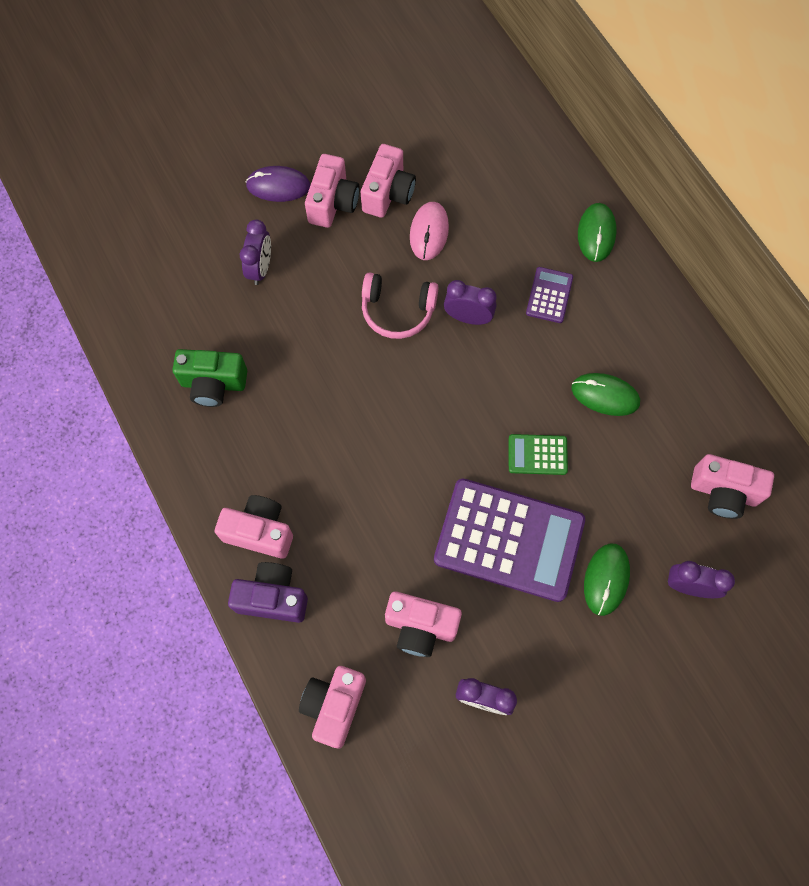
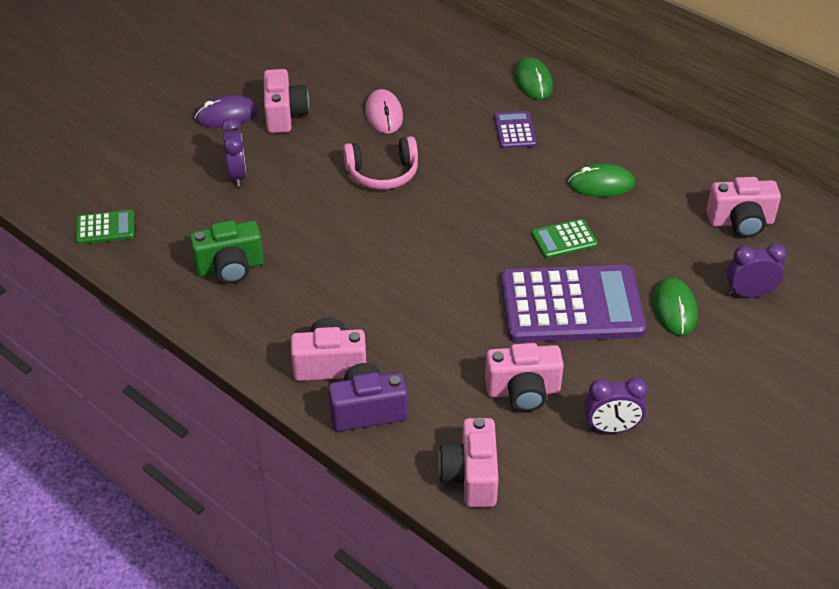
camera: 20 degrees left, 25 degrees down
pink camera [361,144,416,218] -> none
purple clock [444,280,497,325] -> none
none -> green calculator [76,210,135,244]

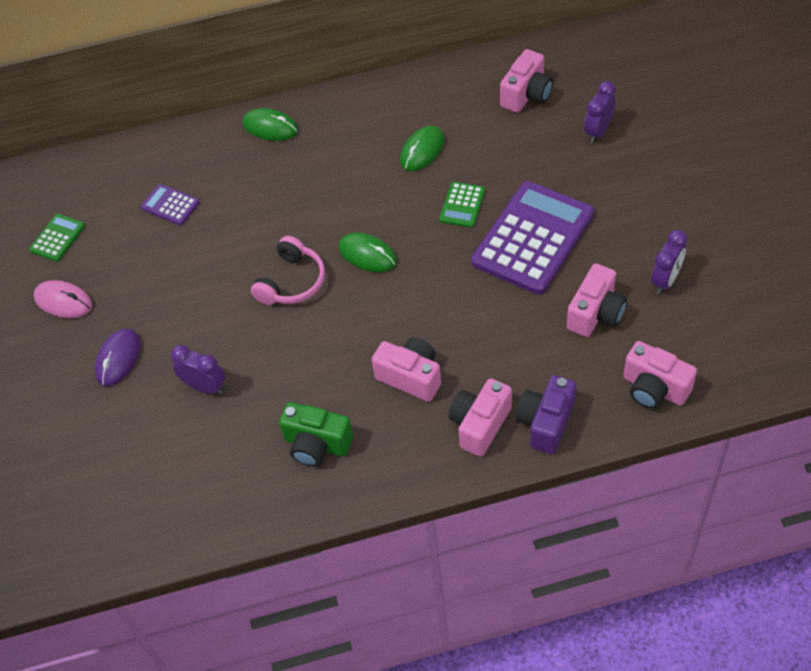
camera: 50 degrees left, 10 degrees up
green calculator [76,210,135,244] -> green calculator moved to [29,214,85,262]
green camera [190,220,264,284] -> green camera turned 90 degrees clockwise [279,402,353,467]
pink camera [264,69,309,133] -> pink camera moved to [372,337,441,402]
pink mouse [365,89,403,134] -> pink mouse moved to [34,280,92,318]
purple calculator [494,111,537,149] -> purple calculator moved to [141,184,200,225]
green mouse [653,278,698,336] -> green mouse moved to [339,233,397,272]

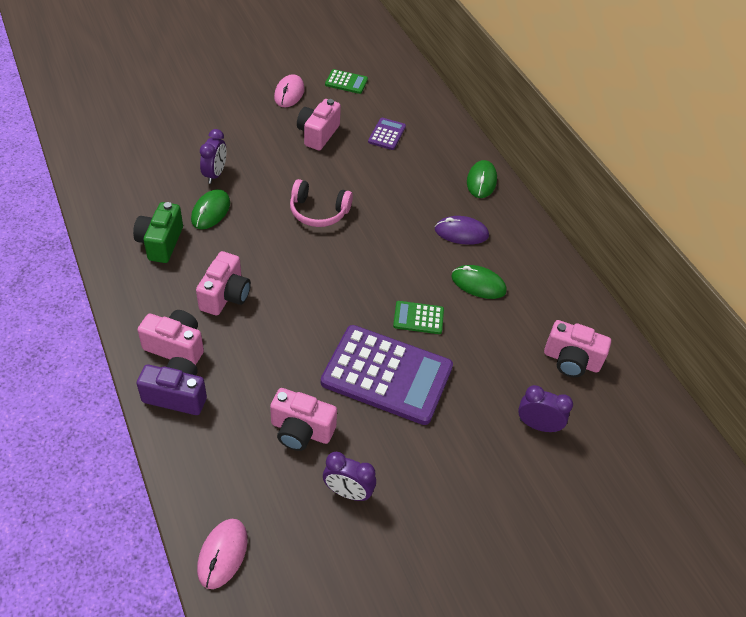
camera: 70 degrees right, 5 degrees down
purple mouse [95,329,140,386] -> purple mouse moved to [435,216,489,245]
green mouse [339,233,397,272] -> green mouse moved to [191,189,230,229]
pink camera [623,341,697,409] -> pink camera moved to [297,99,341,150]
none -> pink mouse [197,519,248,589]

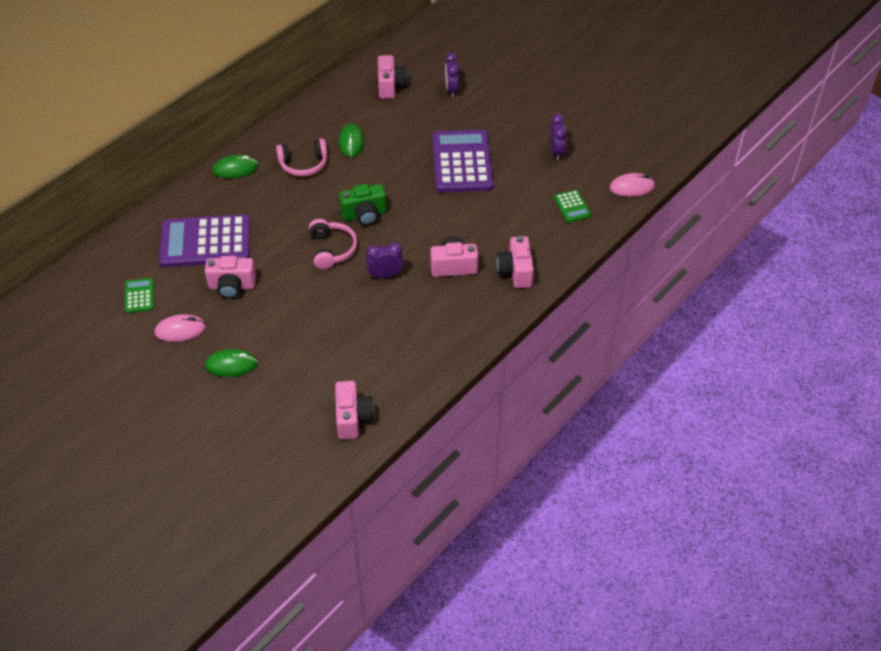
camera: 110 degrees left, 0 degrees up
green camera [133,202,183,263] -> green camera moved to [339,184,387,226]
purple camera [137,357,207,415] -> none
green mouse [191,189,230,229] -> green mouse moved to [205,349,258,377]
purple clock [200,129,226,184] -> purple clock moved to [366,242,404,279]
pink camera [270,388,337,451] -> pink camera moved to [335,381,374,439]
purple calculator [368,118,406,150] -> purple calculator [159,214,250,267], size x2.24
green calculator [393,301,444,334] -> green calculator moved to [554,190,591,223]
purple mouse [435,216,489,245] -> pink headphones [276,138,327,176]

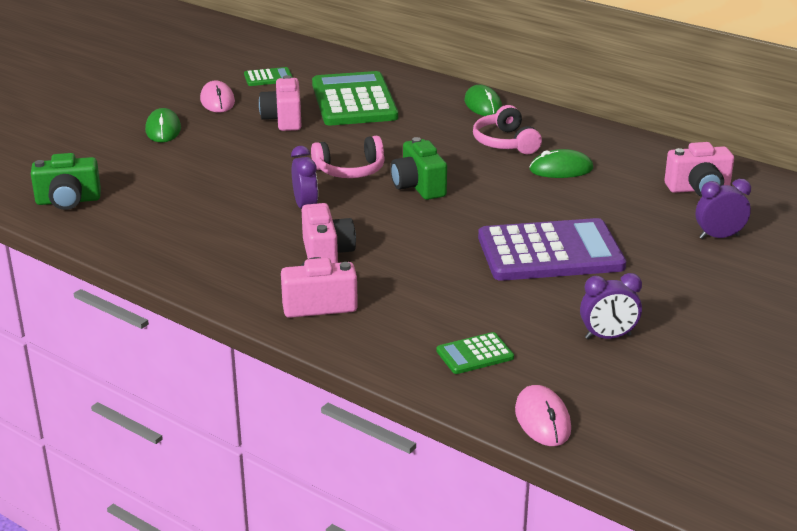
camera: 85 degrees right, 20 degrees down
purple calculator [159,214,250,267] -> green calculator [312,71,398,125]
pink camera [335,381,374,439] -> green camera [31,153,101,210]

